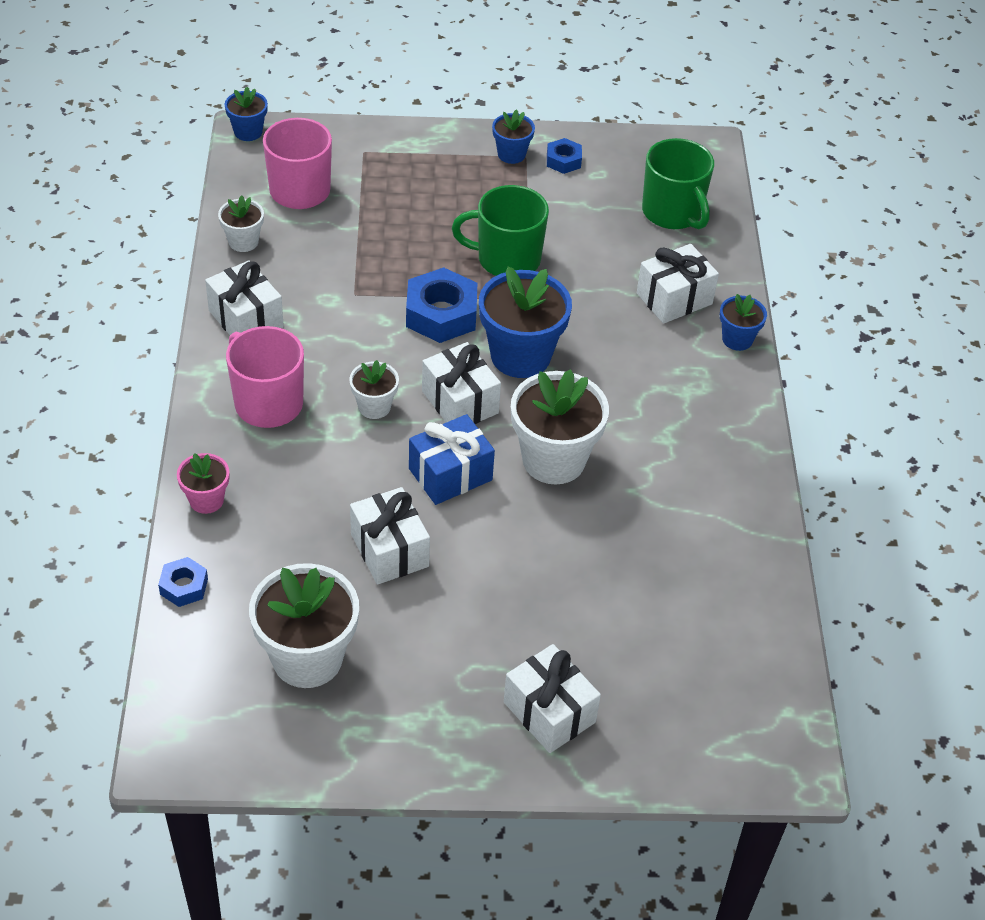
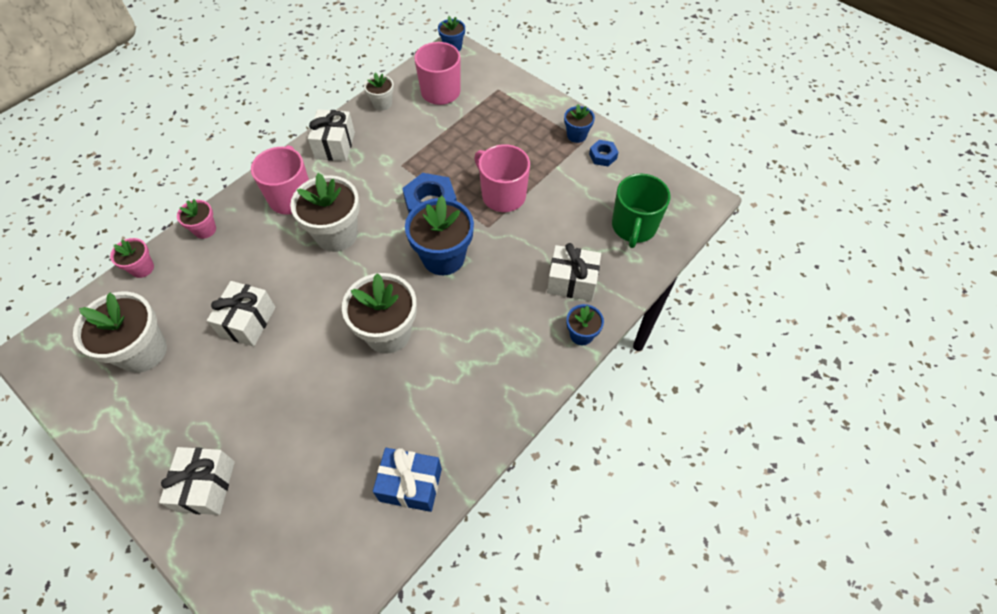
camera: 45 degrees right, 10 degrees up
blue nut [158,557,208,607] -> pink flower pot [110,238,154,278]
white flower pot [349,360,399,419] -> white flower pot [290,173,360,252], size x1.92
blue gift [409,414,495,505] -> blue gift moved to [373,448,442,512]
white gift [422,342,501,424] -> none
green mug [452,185,549,276] -> pink mug [474,144,530,212]

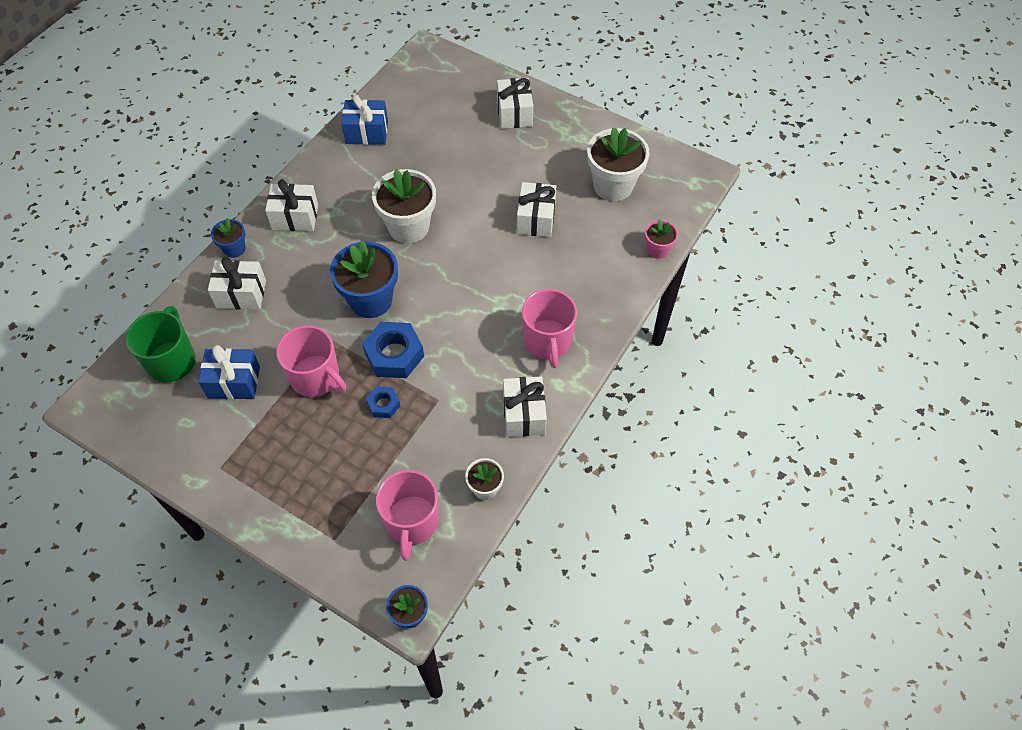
camera: 170 degrees right, 0 degrees up
pink flower pot [177,199,216,239] -> none
white flower pot [290,173,360,252] -> none
blue flower pot [564,104,595,143] -> none
blue nut [589,140,619,166] -> blue nut moved to [366,386,400,418]
none -> blue gift [198,345,260,399]
none -> white gift [265,179,318,231]

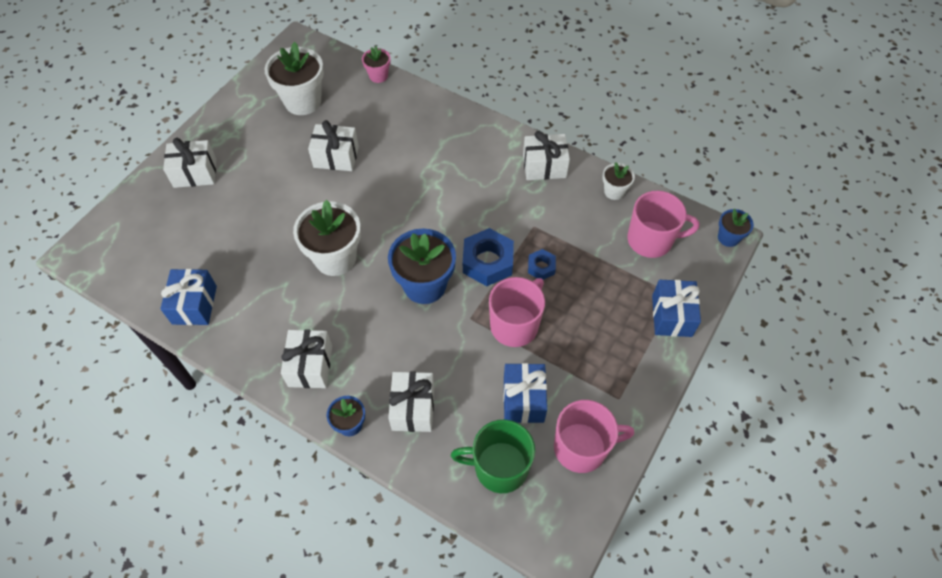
camera: 90 degrees left, 0 degrees up
pink mug [522,289,577,368] -> pink mug moved to [554,400,634,473]
none -> blue gift [652,280,701,337]

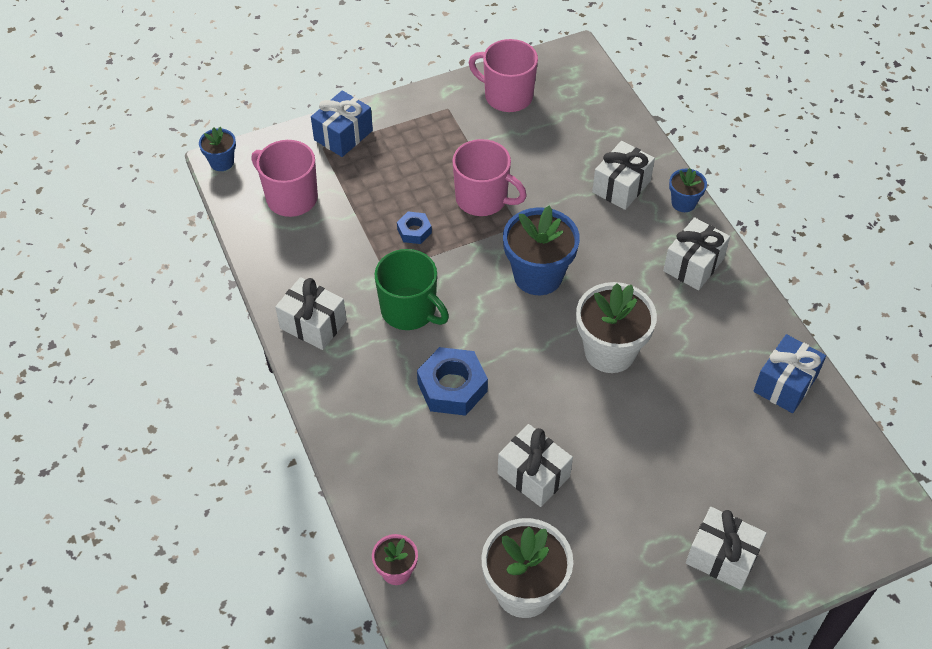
camera: 145 degrees left, 5 degrees down
green mug [451,420,535,493] -> green mug moved to [375,249,449,330]
blue nut [463,228,514,286] -> blue nut moved to [417,347,488,416]
pink mug [489,277,545,347] -> pink mug turned 135 degrees counterclockwise [452,139,527,216]
blue gift [503,363,547,423] -> none
white flower pot [602,162,635,200] -> none

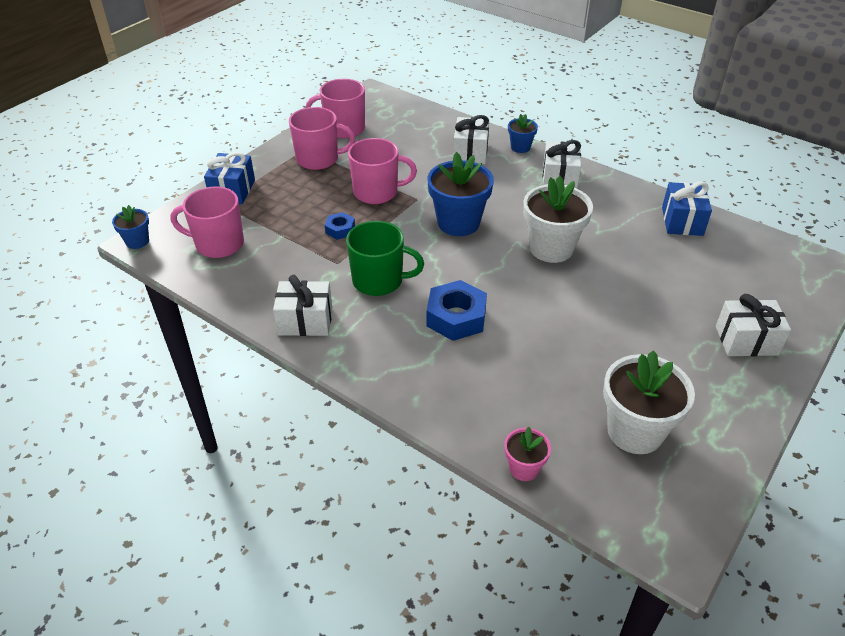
camera: 30 degrees left, 10 degrees down
white gift [498,424,573,507] -> none
none -> pink mug [289,107,355,170]

